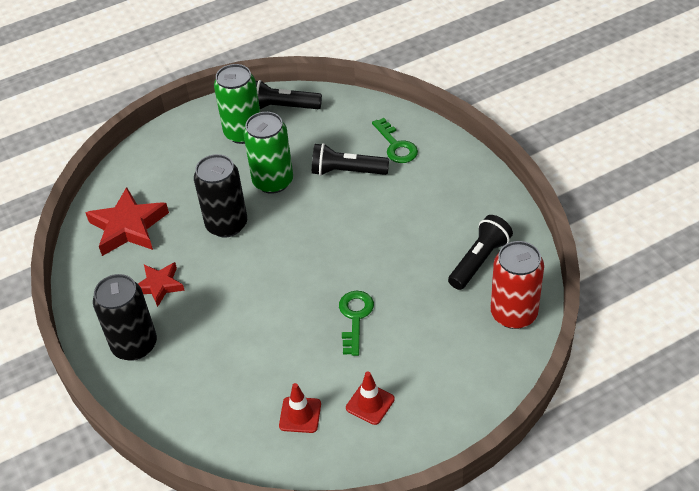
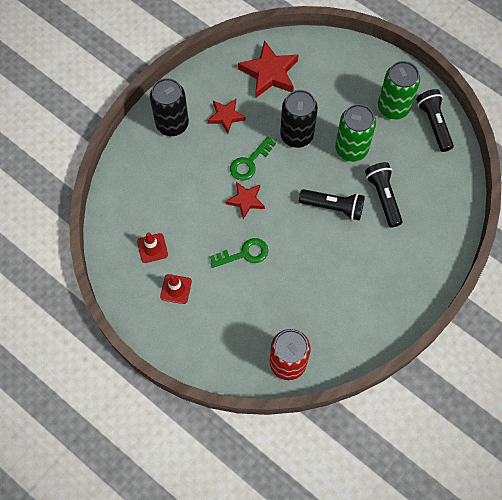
camera: 65 degrees right, 20 degrees up
green key [372,118,418,163] -> green key moved to [230,137,276,181]
black flashlight [448,215,513,290] -> black flashlight moved to [299,189,365,220]
none -> red star [225,182,265,219]

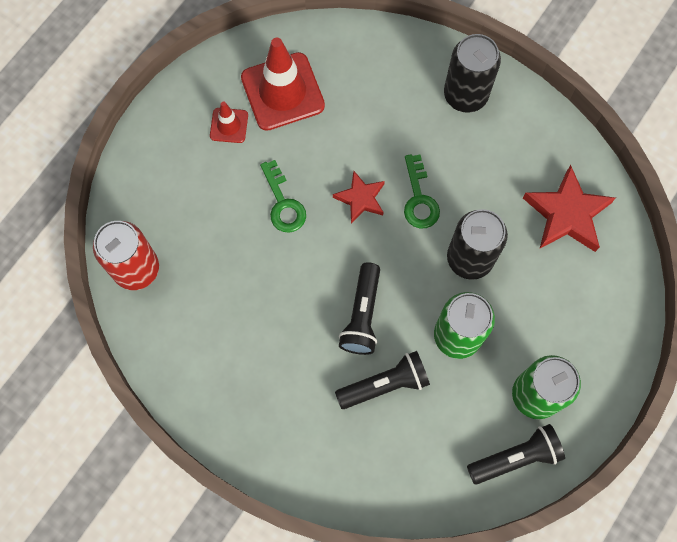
camera: 85 degrees right, 5 degrees up
red traffic cone [137,232,168,263] -> red traffic cone [241,38,325,131], size x2.00
red star [208,99,246,133] -> none
green key [230,137,276,181] -> green key turned 135 degrees counterclockwise [404,154,440,228]

